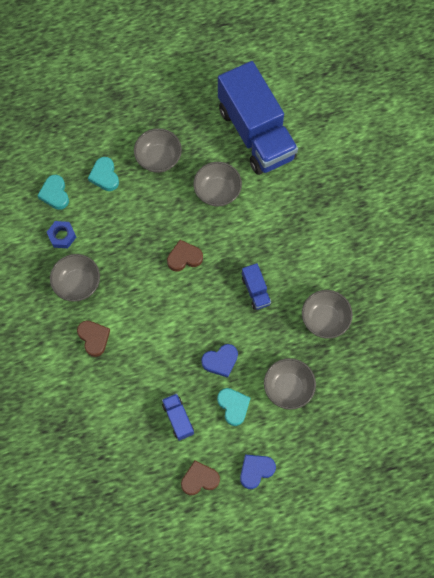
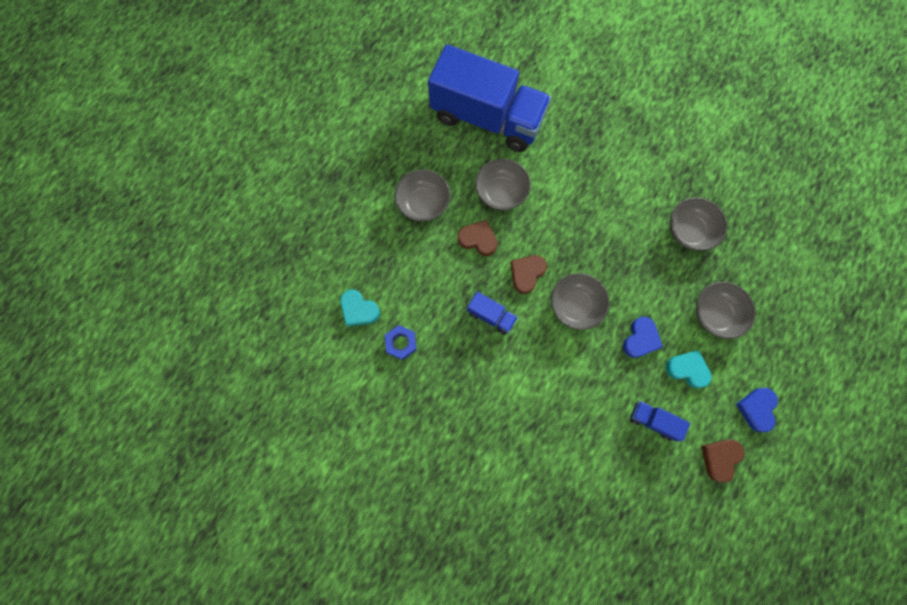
camera: 40 degrees left, 5 degrees up
grey bowl [50,254,100,302] -> grey bowl moved to [551,273,609,330]
brown heart [77,320,110,357] -> brown heart moved to [458,220,498,256]
turquoise heart [88,157,119,191] -> none
blue truck [242,263,271,310] -> blue truck moved to [467,291,518,335]

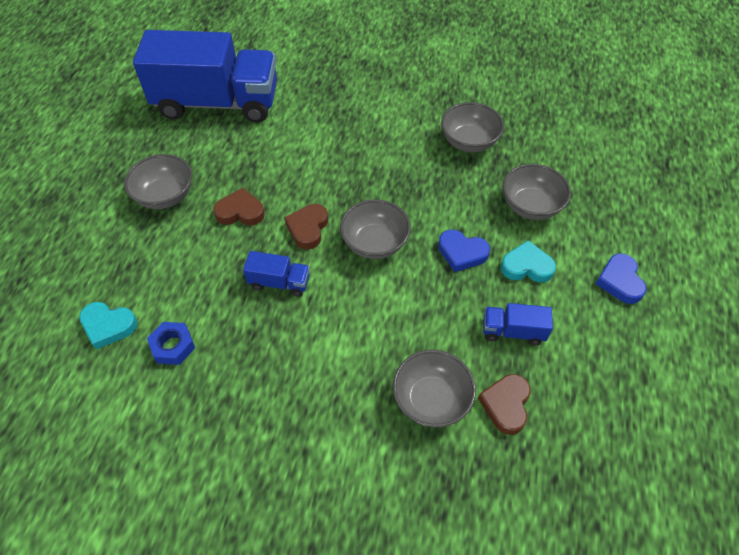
camera: 20 degrees left, 20 degrees down
grey bowl [475,159,531,210] -> grey bowl moved to [393,350,476,428]
blue heart [623,316,663,358] -> blue heart turned 105 degrees clockwise [438,230,490,272]
brown heart [701,440,744,483] -> brown heart moved to [478,374,531,435]

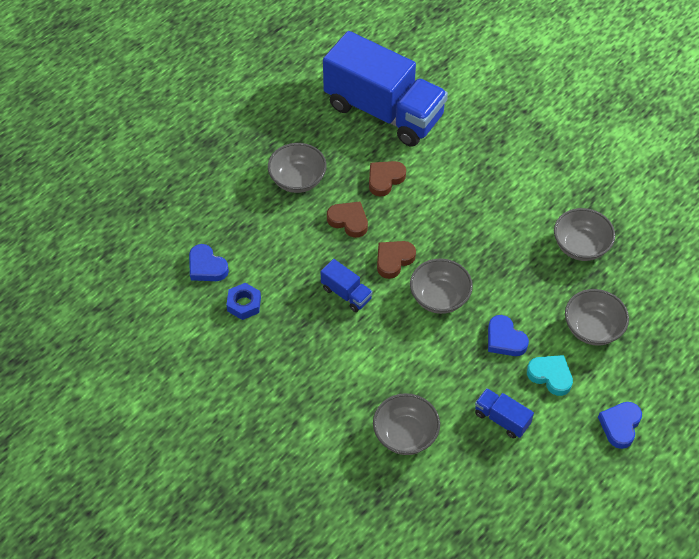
camera: 30 degrees right, 0 degrees up
turquoise heart [79,302,137,349] -> blue heart [189,244,229,281]
brown heart [478,374,531,435] -> brown heart moved to [369,161,406,197]

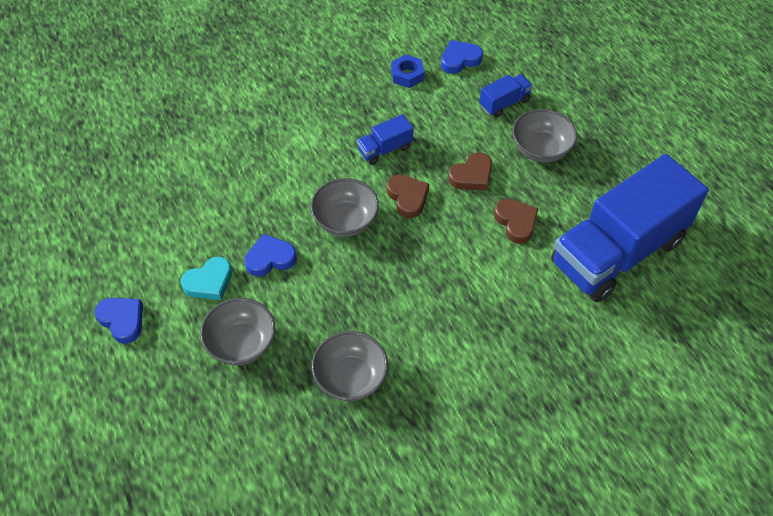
camera: 110 degrees right, 0 degrees up
grey bowl [373,393,440,455] -> none
blue truck [475,388,534,438] -> blue truck moved to [480,74,533,117]

